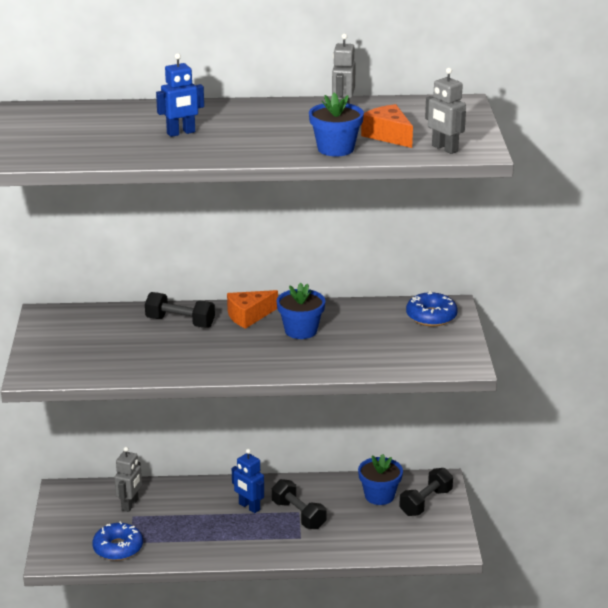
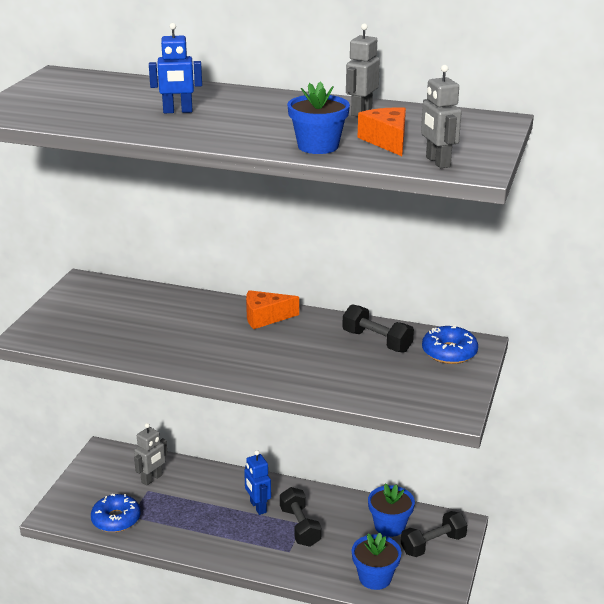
camera: 20 degrees right, 0 degrees up
black dumbbell [145,292,215,328] -> black dumbbell moved to [342,304,414,353]
blue flower pot [277,282,325,339] -> blue flower pot moved to [352,533,401,590]

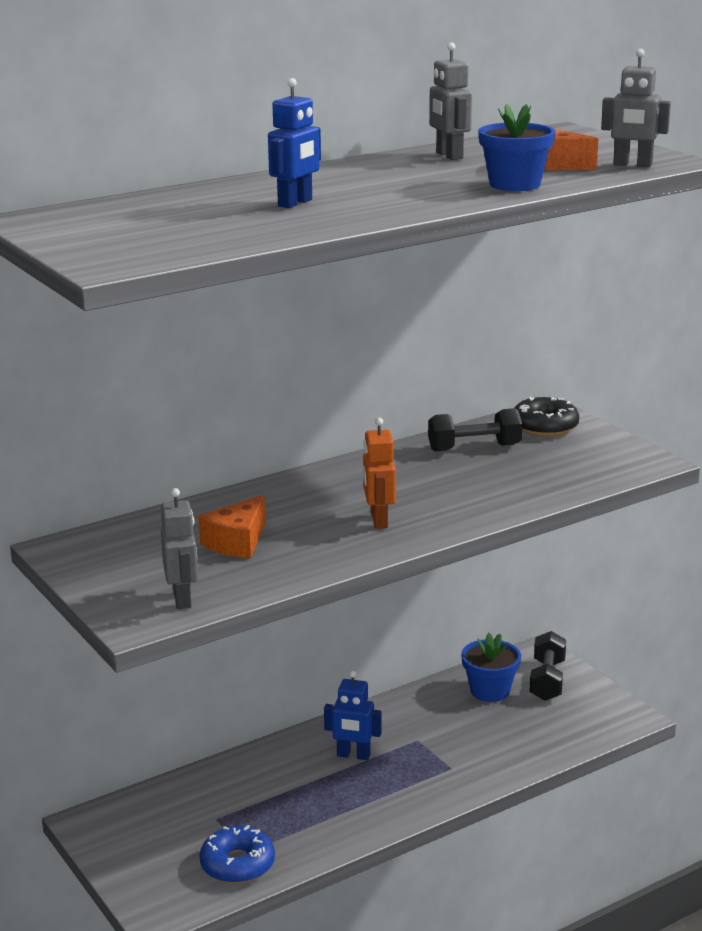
camera: 50 degrees left, 5 degrees down
grey robot [134,423,168,486] -> grey robot moved to [161,488,198,609]
orange cheese [246,290,299,329] -> orange cheese moved to [199,495,266,558]
black dumbbell [280,487,321,547] -> none
blue flower pot [352,533,401,590] -> none
blue donut [422,325,478,364] -> black donut [514,397,579,437]
none -> orange robot [363,418,396,529]

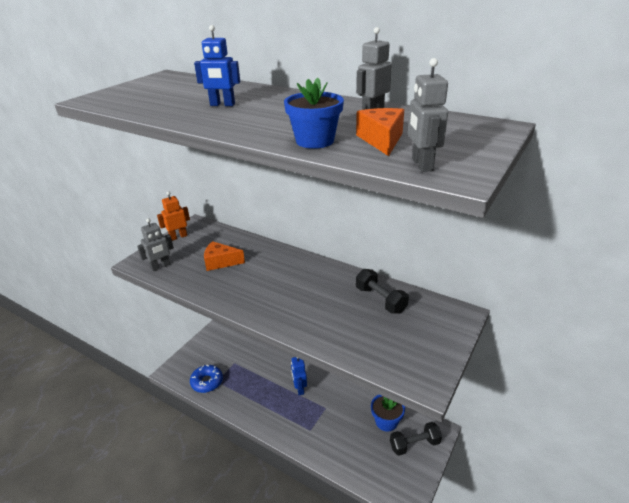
camera: 65 degrees right, 10 degrees up
orange robot [363,418,396,529] -> orange robot moved to [157,191,190,241]
black donut [514,397,579,437] -> none

